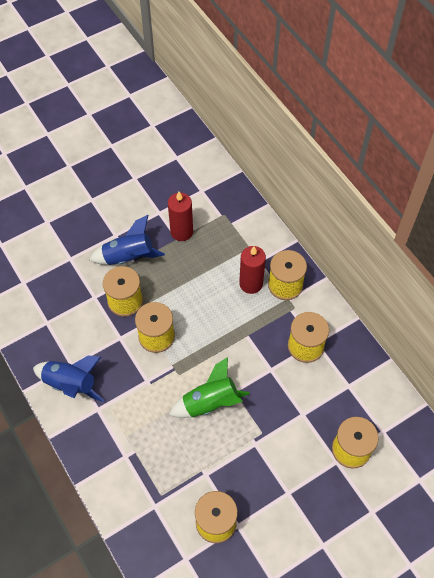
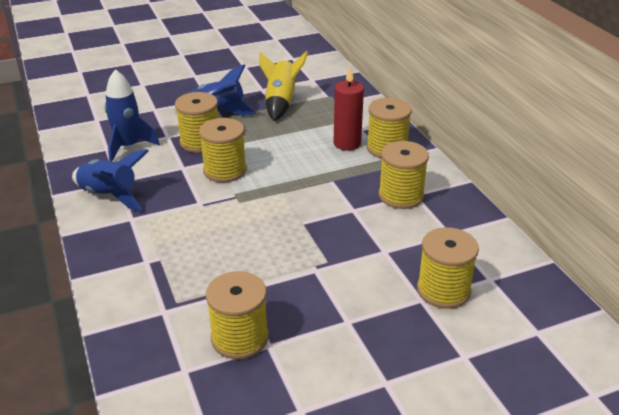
camera: 10 degrees right, 25 degrees down
red candle [168,192,193,241] -> yellow rocket [259,51,308,121]
green rocket [169,357,250,418] -> none
none -> blue rocket [105,69,160,161]

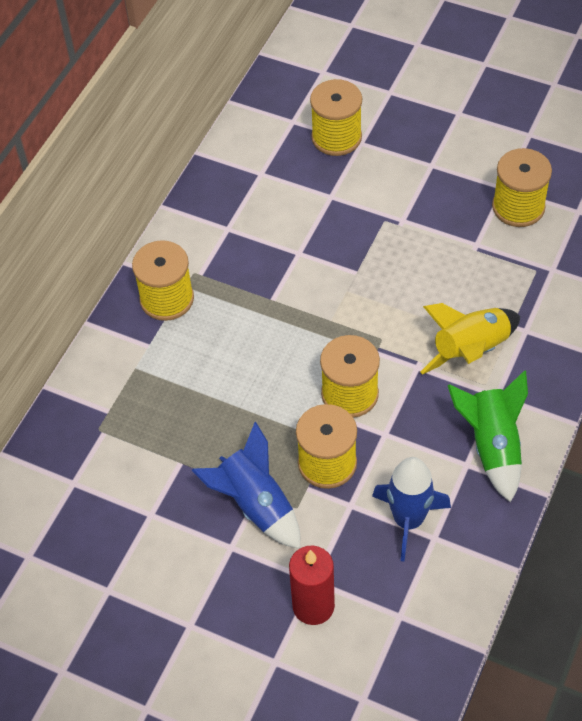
camera: 130 degrees left, 20 degrees up
blue rocket [72,149,149,211] -> green rocket [448,370,528,503]
yellow rocket [259,51,308,121] -> yellow rocket moved to [420,303,520,374]
red candle [333,67,364,151] -> red candle moved to [289,546,335,625]
yellow spool [379,141,429,209] -> none

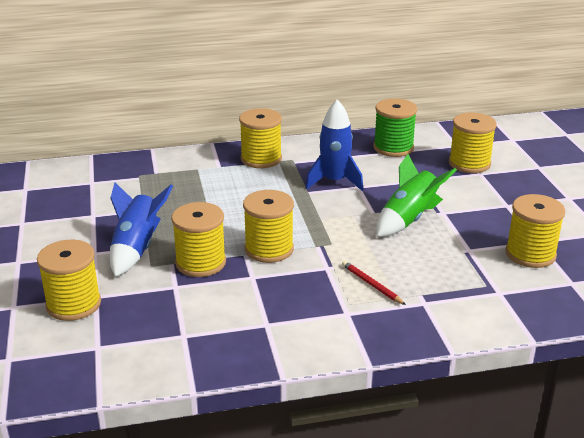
camera: 50 degrees right, 25 degrees down
red candle [289,546,335,625] -> yellow spool [37,240,101,321]
blue rocket [372,457,451,561] -> blue rocket moved to [306,99,363,191]
yellow rocket [420,303,520,374] -> red pencil [342,261,406,305]
green rocket [448,370,528,503] -> green rocket moved to [376,154,457,237]
none -> green spool [373,98,417,157]

